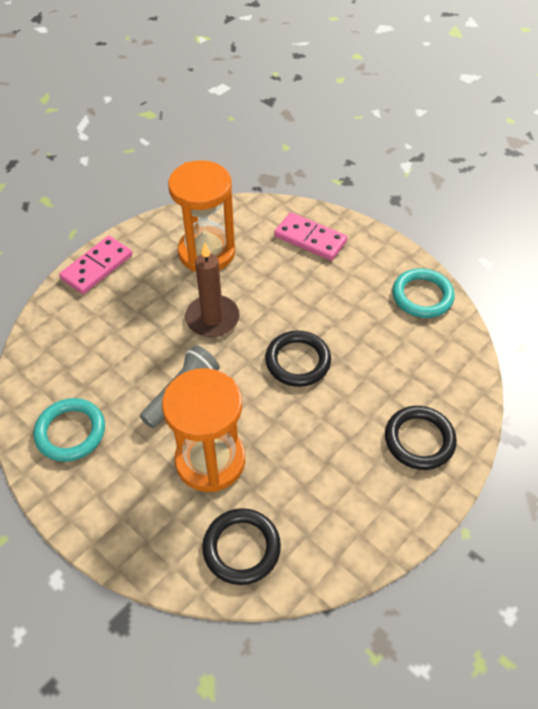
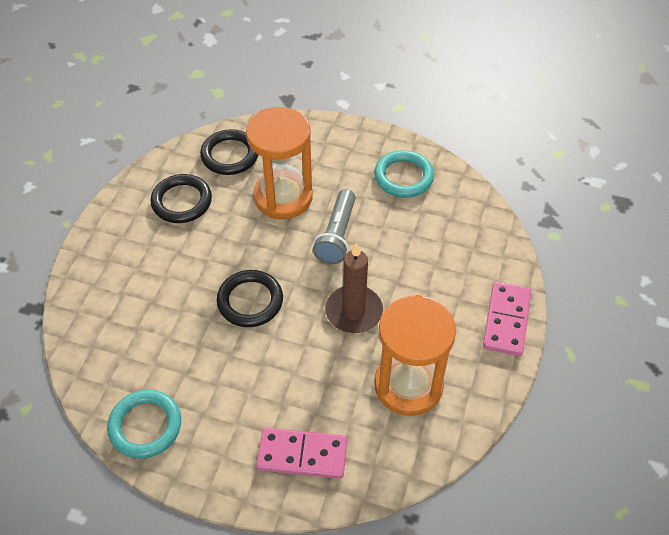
camera: 155 degrees right, 0 degrees up
black ring [385,406,457,470] -> black ring moved to [150,174,212,223]

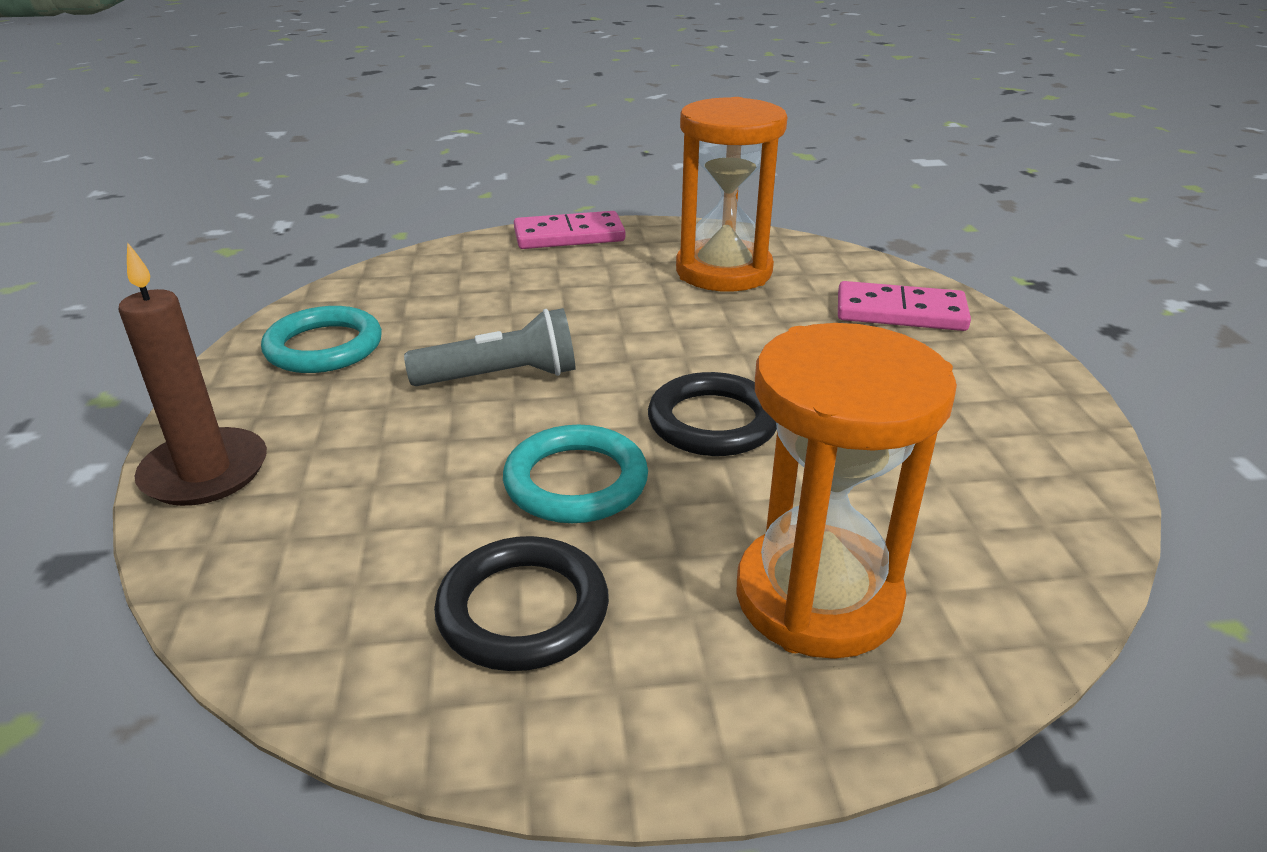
camera: 115 degrees left, 20 degrees down
turquoise ring [107,390,181,459] -> turquoise ring moved to [503,425,648,523]
black ring [200,129,258,175] -> none
orange hourglass [246,107,313,219] -> orange hourglass moved to [736,323,957,659]
pink domino [256,428,347,479] -> pink domino turned 60 degrees counterclockwise [838,281,971,331]
brown candle [325,242,383,333] -> brown candle moved to [119,242,267,506]

